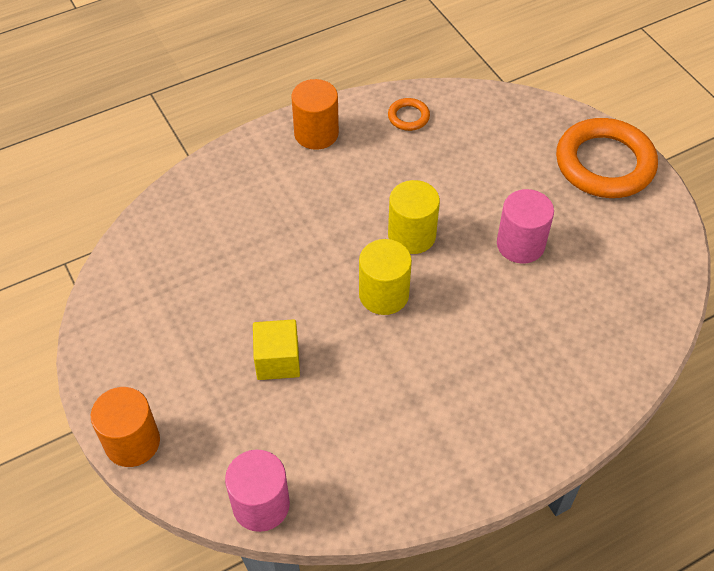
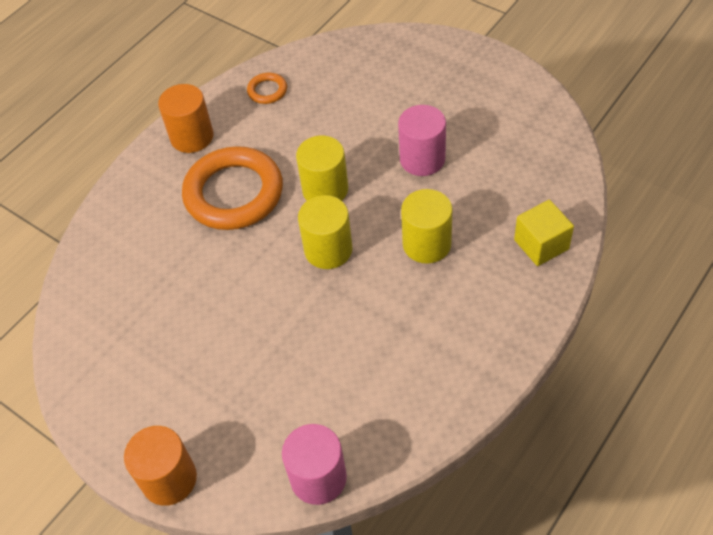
camera: 20 degrees left, 0 degrees up
yellow cube [253,319,300,380] -> yellow cube moved to [514,200,574,266]
orange ring [556,118,658,198] -> orange ring moved to [182,146,283,230]
none -> yellow cylinder [401,189,453,263]

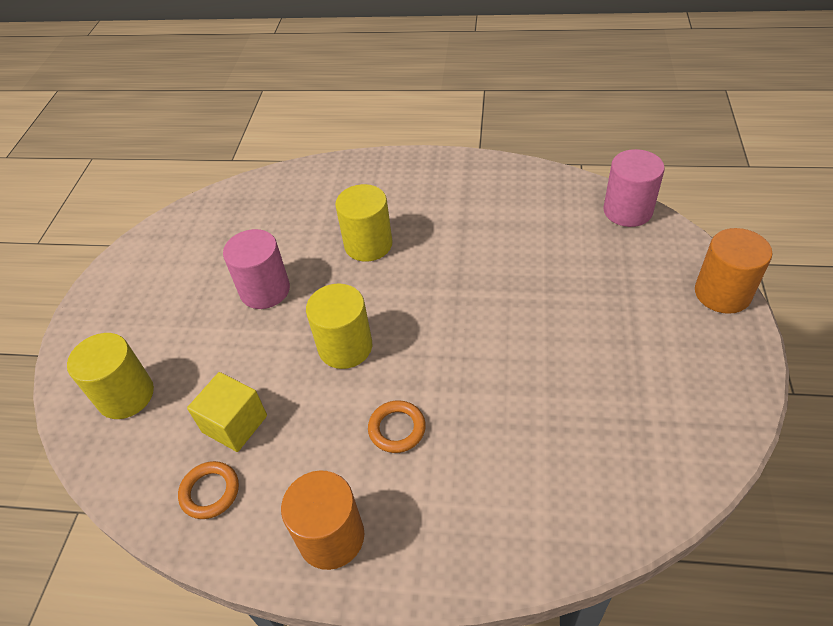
camera: 120 degrees left, 5 degrees down
orange ring [182,146,283,230] -> orange ring [368,400,426,453], size x0.44
yellow cylinder [298,195,353,269] -> yellow cylinder moved to [67,333,154,419]
yellow cube [514,200,574,266] -> yellow cube moved to [187,372,267,452]

